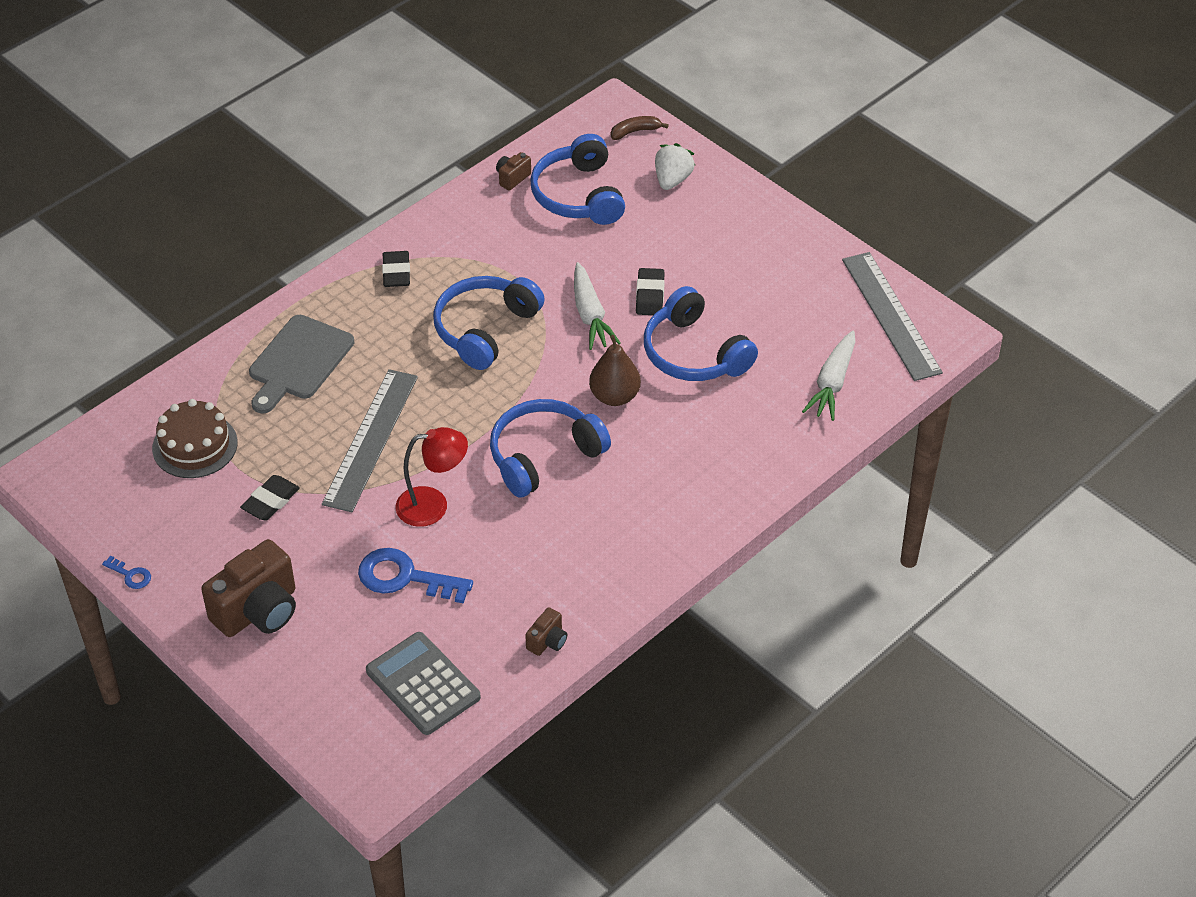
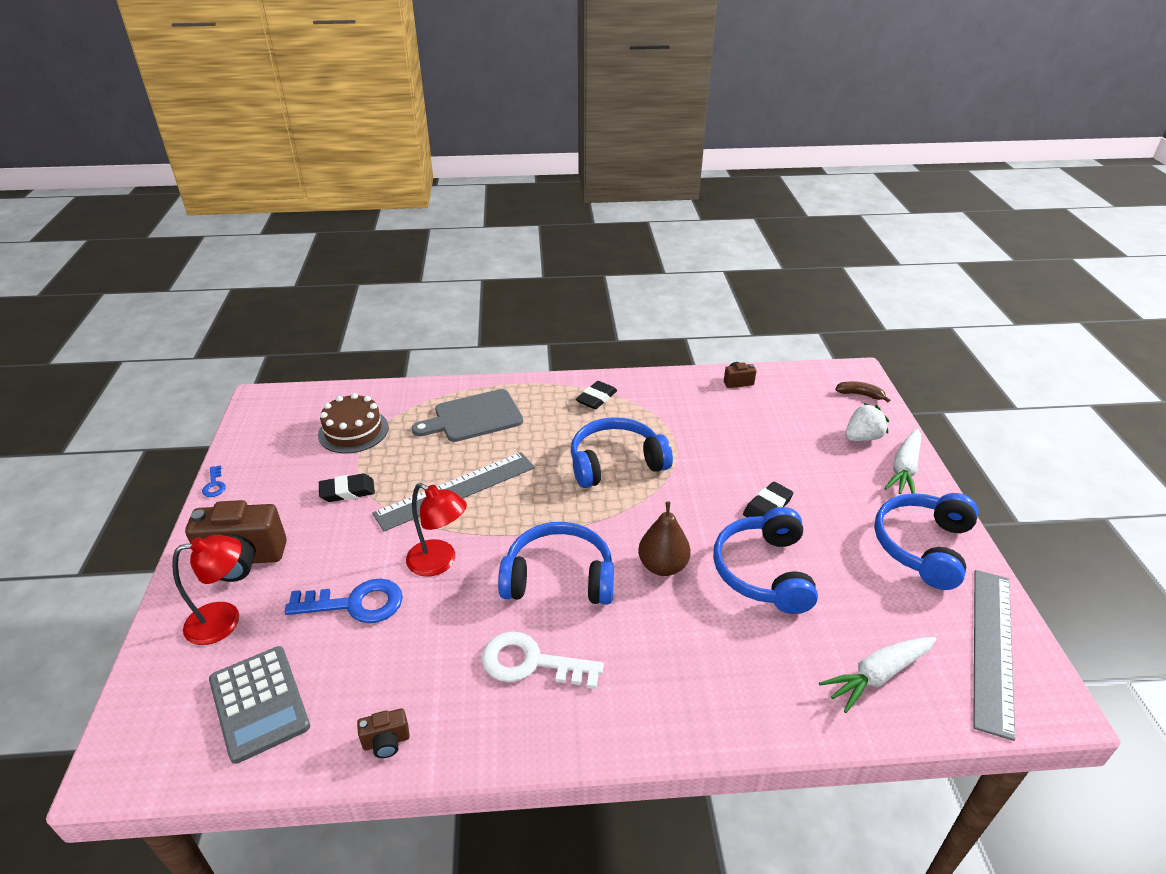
camera: 40 degrees right, 10 degrees down
blue key [358,548,473,603] -> blue key turned 120 degrees clockwise [285,578,403,623]
grey calculator [366,632,481,735] -> grey calculator turned 150 degrees clockwise [209,646,310,764]
blue headphones [530,134,625,225] -> blue headphones moved to [874,493,979,590]
white carrot [574,262,621,350] -> white carrot moved to [884,429,921,494]
none -> red lamp [172,535,242,645]
none -> white key [482,631,604,689]

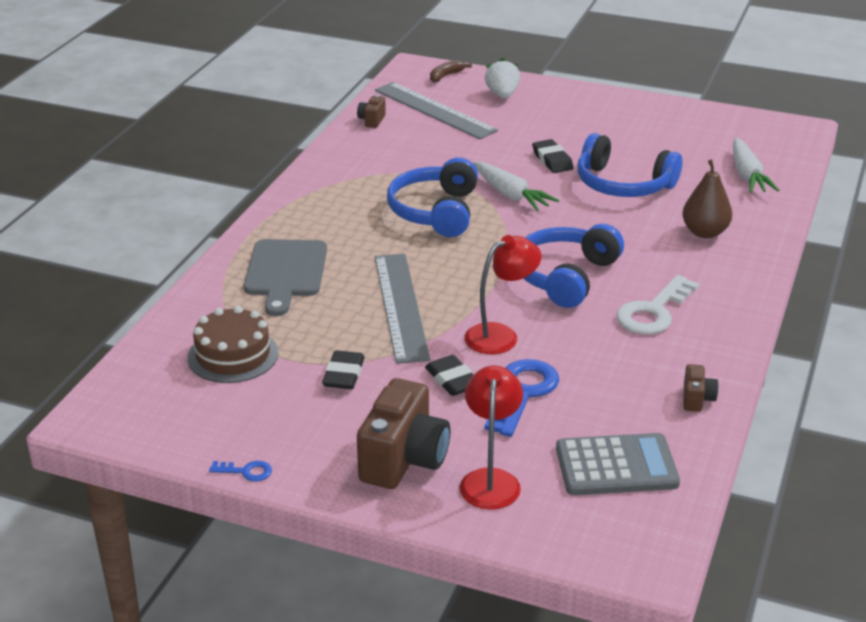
camera: 65 degrees left, 5 degrees down
black eraser [576,381,617,409] -> black eraser moved to [425,355,473,396]
brown pear [638,501,691,576] -> brown pear moved to [682,159,732,238]
blue headphones [874,493,979,590] -> none
white carrot [884,429,921,494] -> white carrot moved to [473,161,559,211]
grey ruler [973,570,1015,741] -> grey ruler moved to [375,82,498,139]

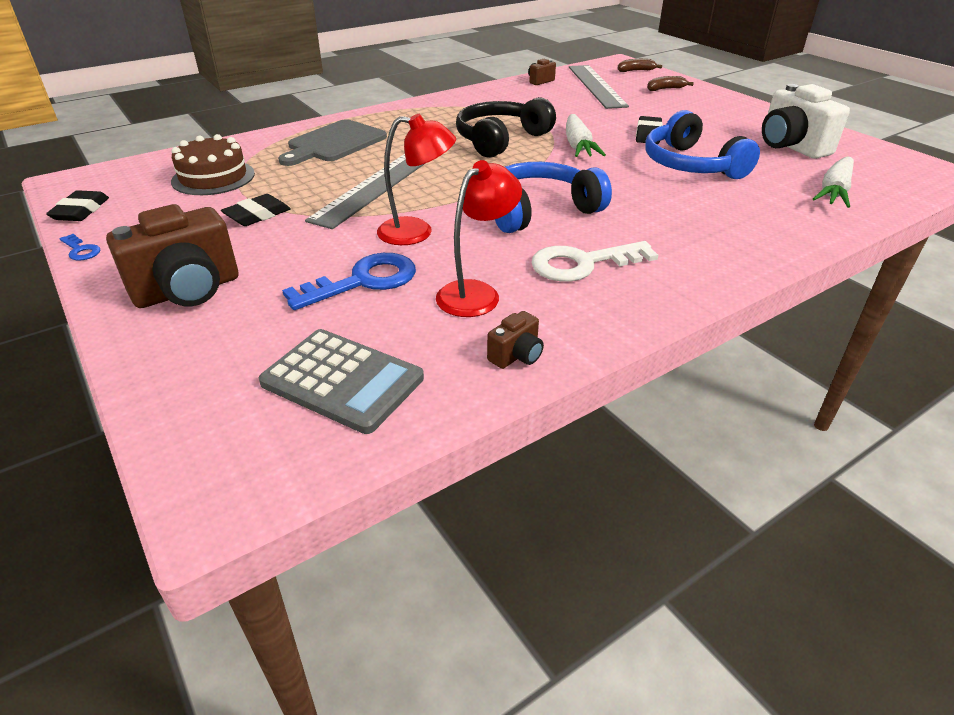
camera: 35 degrees right, 5 degrees up
blue headphones [387,157,478,237] -> black headphones [456,97,556,158]
black eraser [425,355,473,396] -> black eraser moved to [46,190,109,221]
red lamp [459,365,523,510] -> red lamp moved to [436,160,522,317]
white strawberry [485,58,520,98] -> brown banana [647,76,694,91]
brown pear [682,159,732,238] -> none
none -> white camera [762,84,850,159]

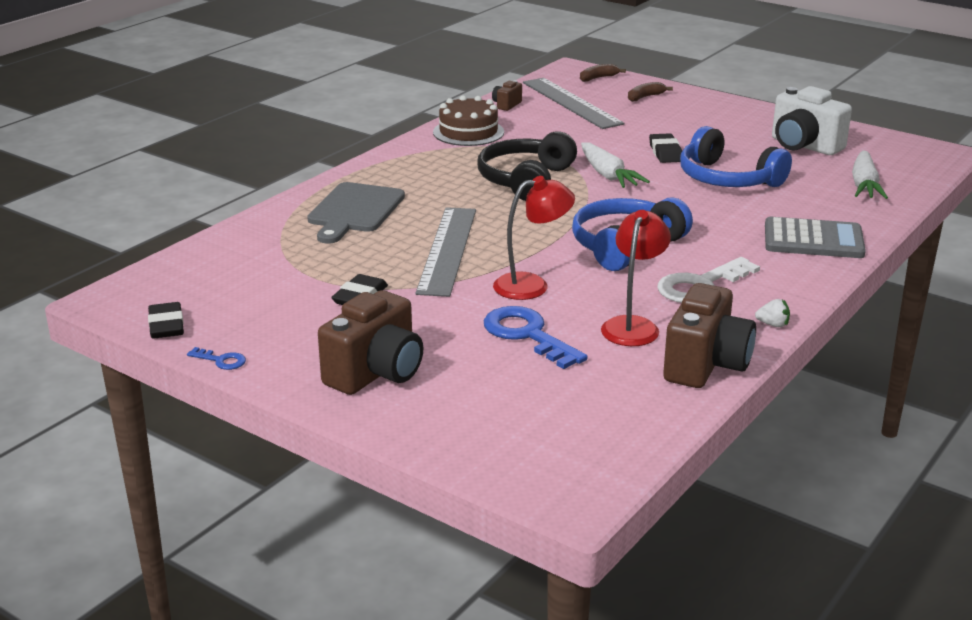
camera: 20 degrees left, 10 degrees down
brown cake [171,134,255,195] -> brown cake moved to [433,95,504,146]
grey calculator [259,329,424,434] -> grey calculator moved to [765,217,866,258]
blue key [282,253,416,310] -> blue key turned 75 degrees counterclockwise [484,306,588,369]
brown camera [487,311,544,369] -> brown camera [663,283,756,388], size x2.15
none -> white strawberry [755,299,790,327]

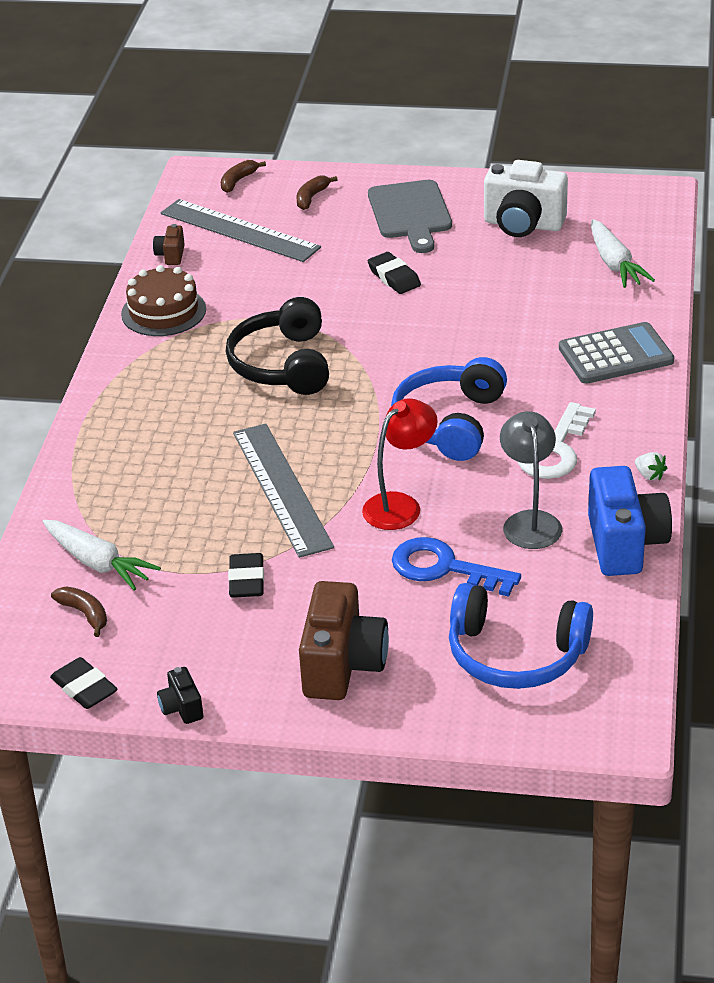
camera: 25 degrees left, 10 degrees up
blue key [187,347,246,370] -> black camera [157,667,203,724]
grey cutting board [307,182,405,244] -> grey cutting board moved to [368,180,452,253]
white carrot [581,142,650,188] -> white carrot moved to [42,520,161,590]
red lamp [601,210,671,346] -> grey lamp [500,411,562,549]
brown camera [663,283,756,388] -> blue camera [588,466,672,576]
blue headphones [680,126,792,187] -> blue headphones moved to [449,583,593,689]
white strawberry [755,299,790,327] -> white strawberry turned 60 degrees clockwise [635,452,667,481]
none -> brown banana [51,587,107,637]

